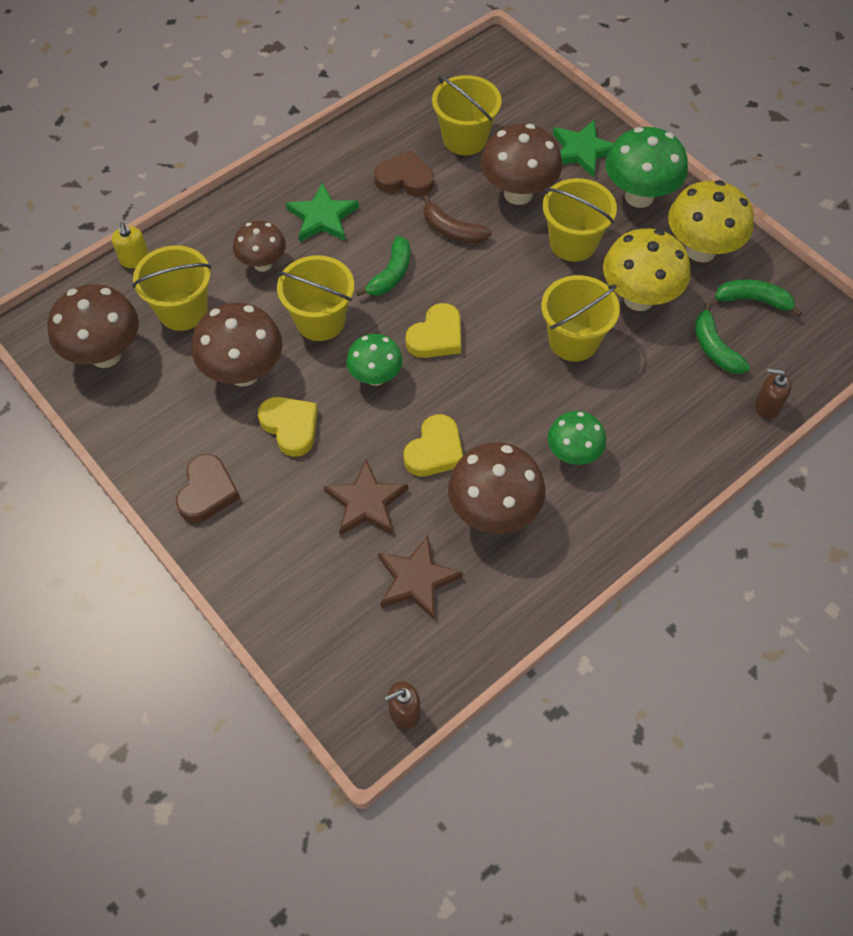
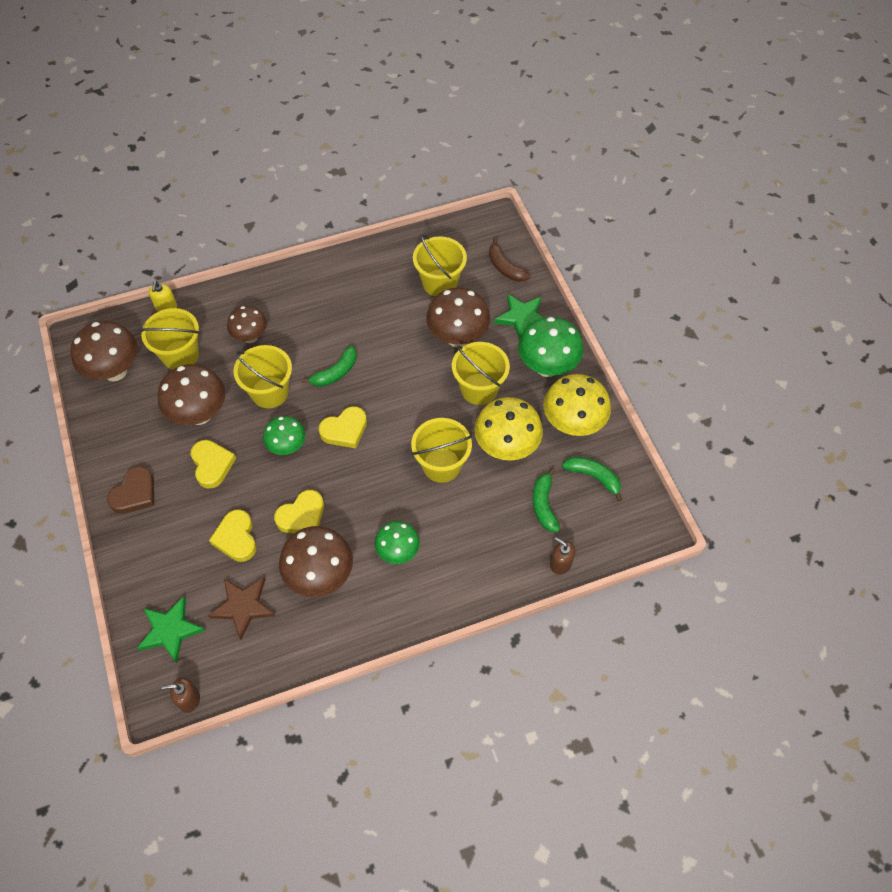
camera: 20 degrees right, 0 degrees up
green star [286,182,359,242] -> green star moved to [137,596,205,663]
brown star [324,460,408,535] -> yellow heart [209,509,257,562]
brown heart [374,150,434,196] -> none
brown banana [423,195,492,244] -> brown banana moved to [489,238,530,282]

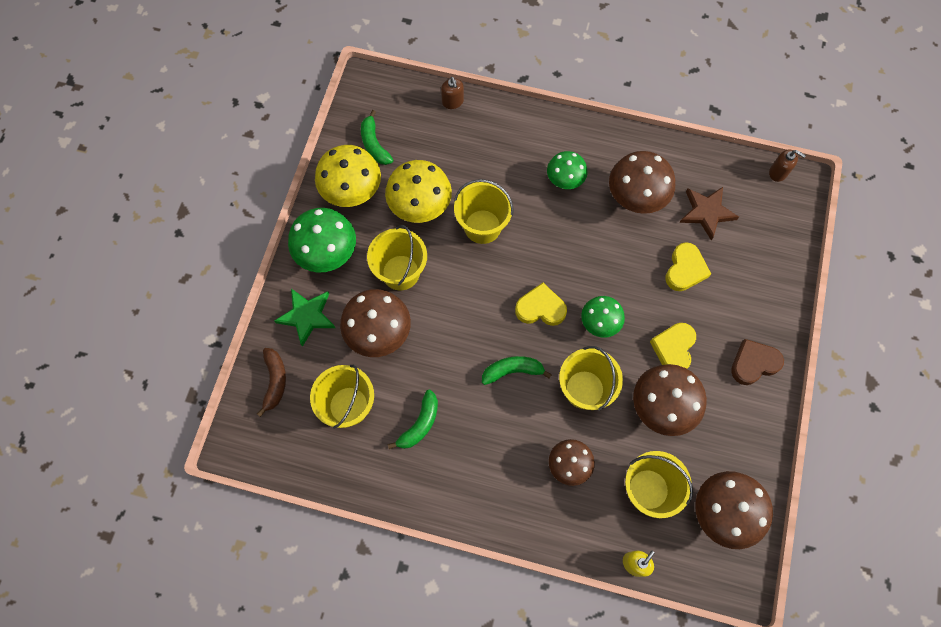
camera: 145 degrees left, 10 degrees up
green star [137,596,205,663] -> none
yellow heart [274,490,324,533] -> none
green banana [533,468,560,532] -> green banana moved to [388,390,438,449]

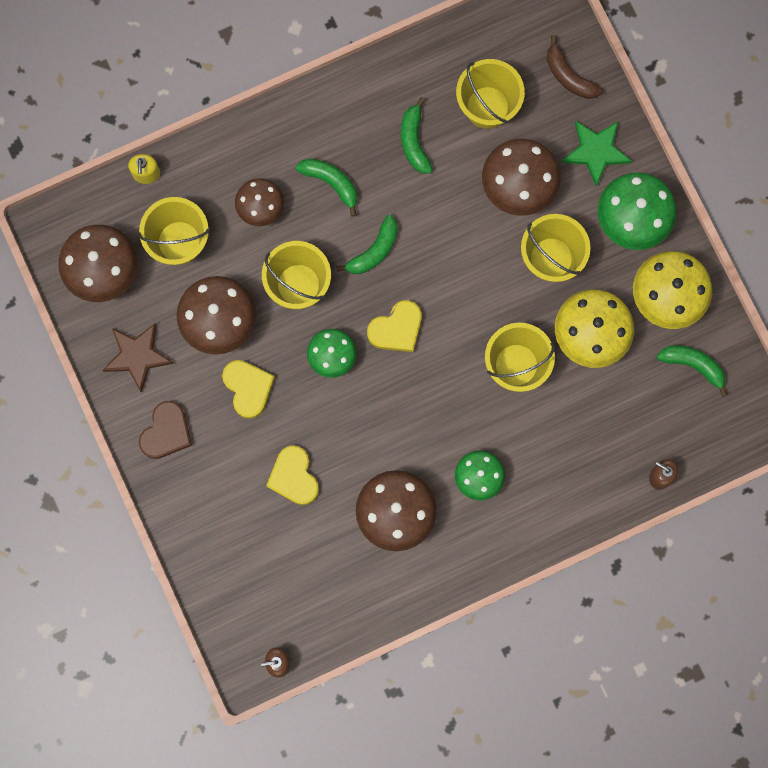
camera: 140 degrees right, 10 degrees up
brown star [680,187,739,240] -> brown star moved to [102,323,174,393]
none -> green banana [296,158,357,217]

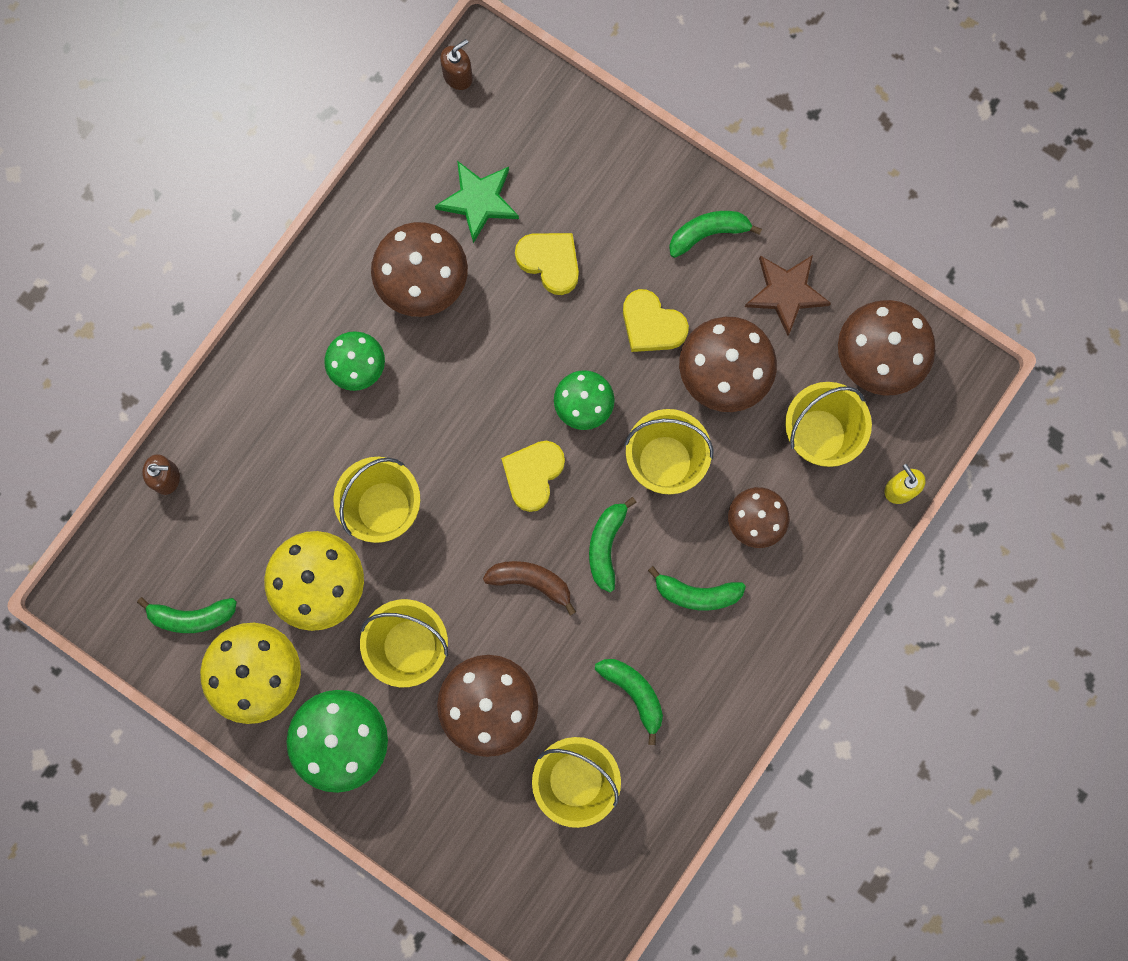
camera: 150 degrees right, 0 degrees up
brown heart [139,401,192,459] -> green banana [669,211,762,258]
brown banana [547,35,603,99] -> brown banana moved to [483,561,576,615]
green star [562,121,632,187] -> green star moved to [435,161,519,243]

